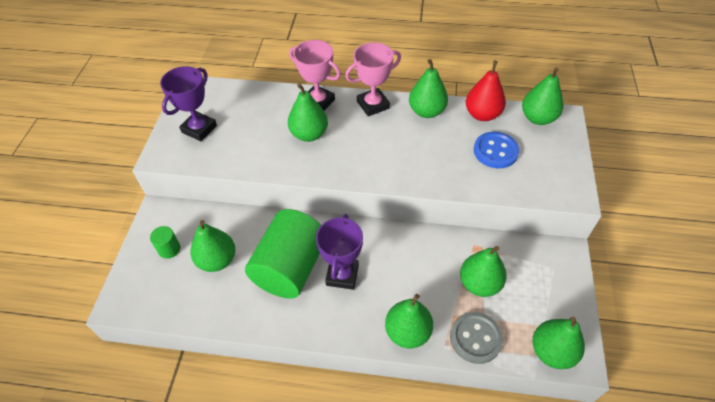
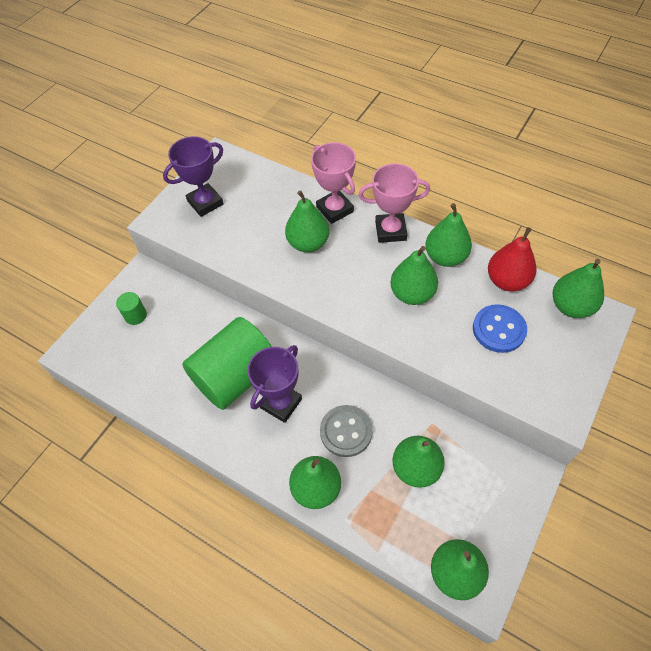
camera: 25 degrees right, 5 degrees up
green pear [191,220,235,272] -> green pear moved to [390,246,438,305]
grey button [450,312,503,364] -> grey button moved to [320,405,373,457]

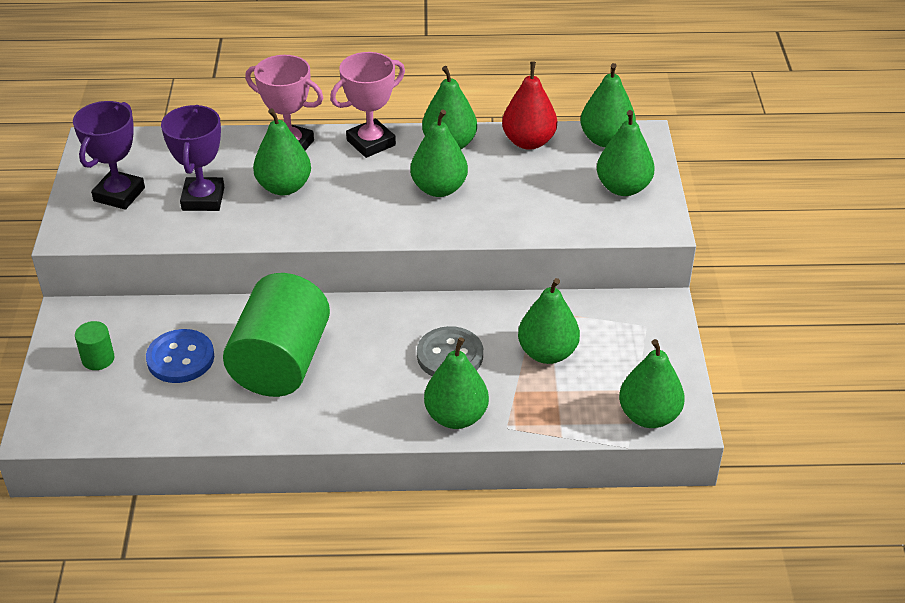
camera: 35 degrees left, 15 degrees down
purple trophy [247,345,302,423] -> purple trophy moved to [161,105,224,211]
blue button [473,304,527,353] -> blue button moved to [146,329,214,383]
none -> green pear [597,110,655,196]

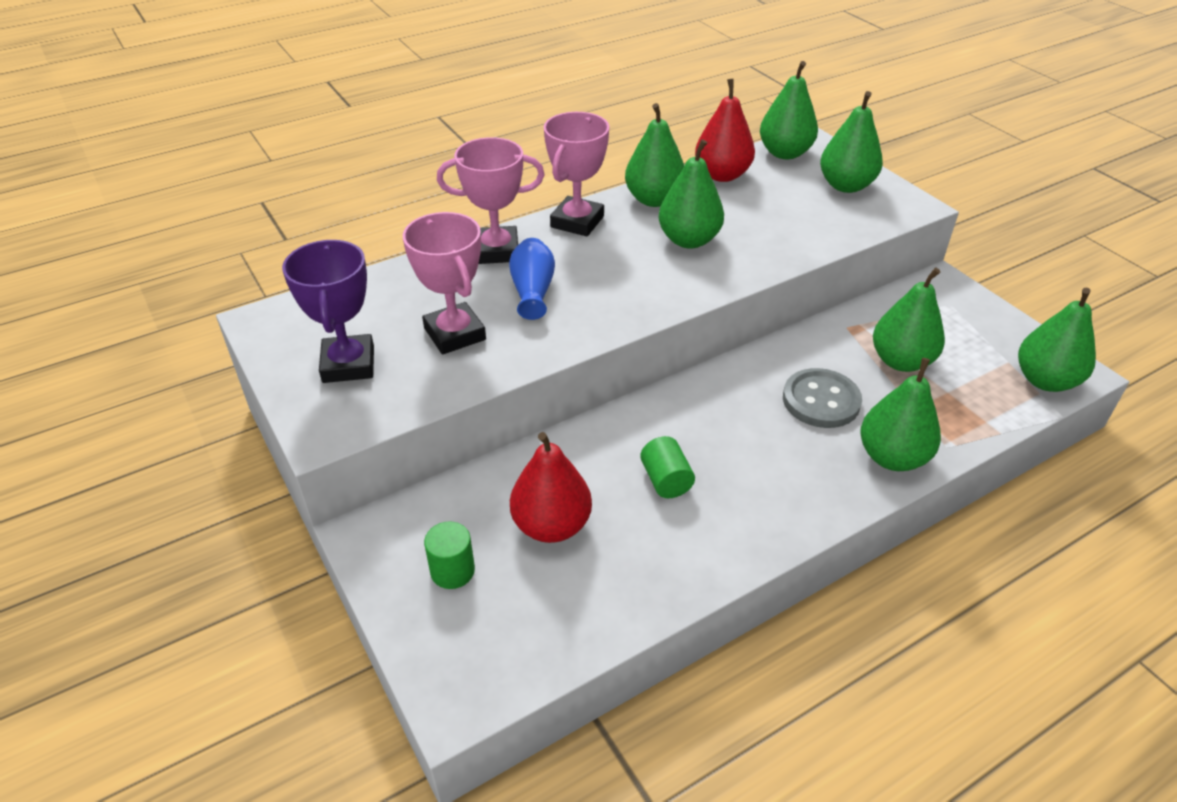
camera: 30 degrees left, 0 degrees up
blue button [146,329,214,383] -> red pear [510,432,592,543]
purple trophy [161,105,224,211] -> pink trophy [403,212,486,354]
green cylinder [223,273,330,397] -> green cylinder [640,436,695,498], size x0.40
green pear [253,108,311,196] -> blue vase [509,238,555,320]

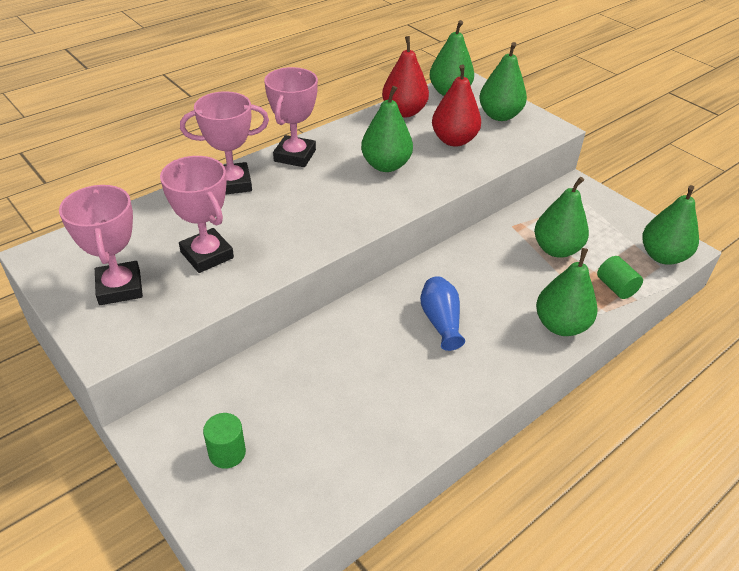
camera: 10 degrees left, 0 degrees up
purple trophy [282,240,374,383] -> pink trophy [59,185,143,305]
blue vase [509,238,555,320] -> blue vase moved to [420,276,465,351]
red pear [510,432,592,543] -> red pear moved to [432,65,481,147]
green pear [625,103,684,207] -> none
green cylinder [640,436,695,498] -> green cylinder moved to [597,256,643,299]
grey button [783,368,862,428] -> none

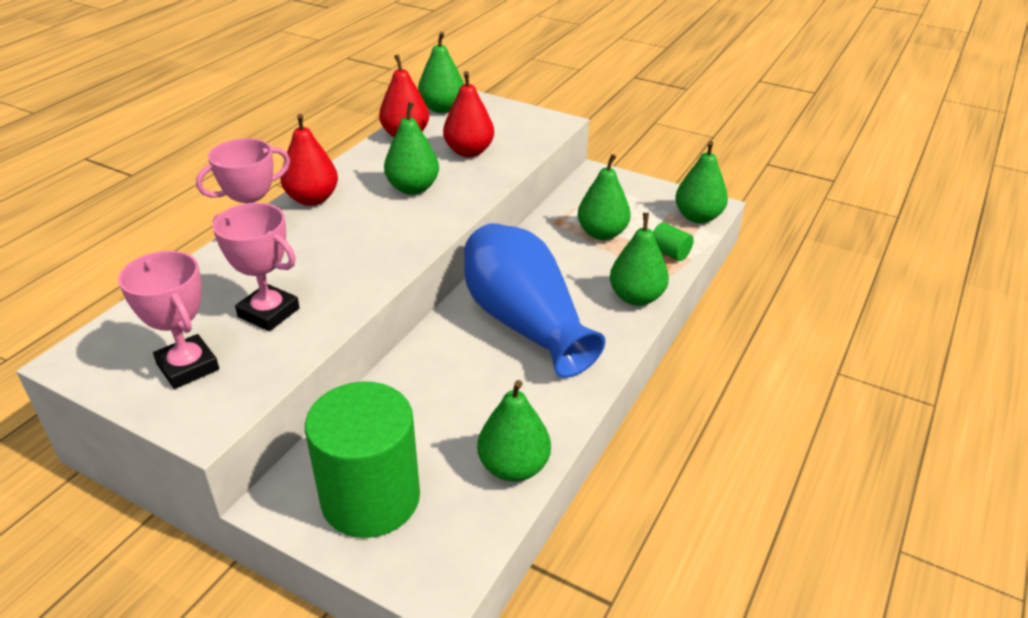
camera: 20 degrees left, 5 degrees down
green cylinder [203,413,246,469] -> green cylinder [305,382,420,538], size x2.49
pink trophy [264,67,318,167] -> red pear [280,114,338,206]
blue vase [420,276,465,351] -> blue vase [464,223,605,378], size x2.25
green pear [479,42,527,121] -> green pear moved to [477,380,551,482]

